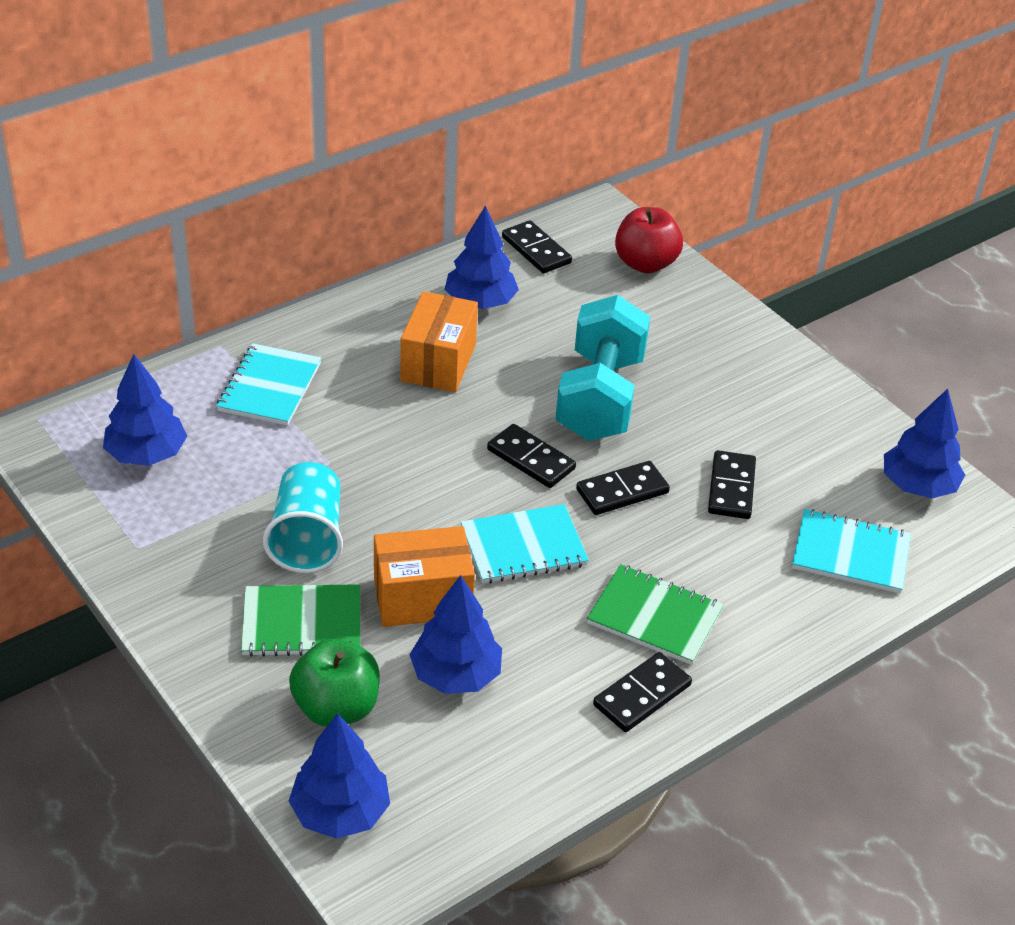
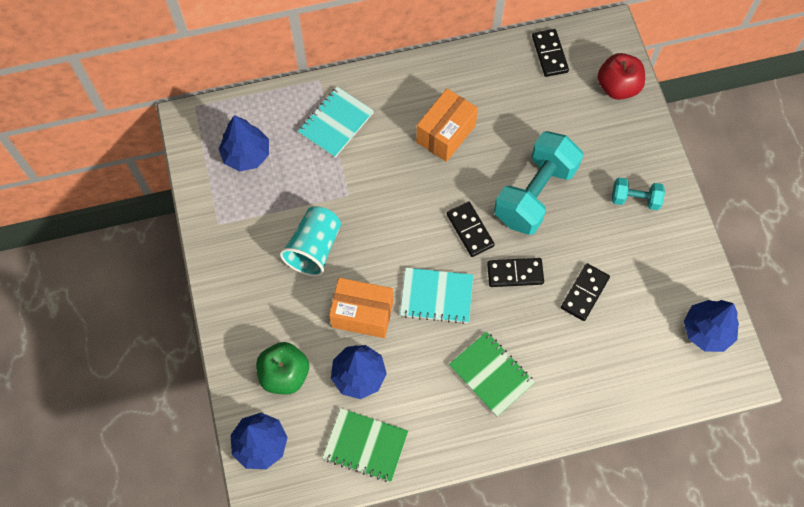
camera: 25 degrees right, 25 degrees up
green notebook [241,584,360,657] -> green notebook moved to [322,408,408,482]
blue tree [445,205,519,309] -> none
black domino [593,652,692,732] -> none
turquoise notebook [792,509,911,593] -> none
none -> turquoise dumbbell [612,178,665,210]

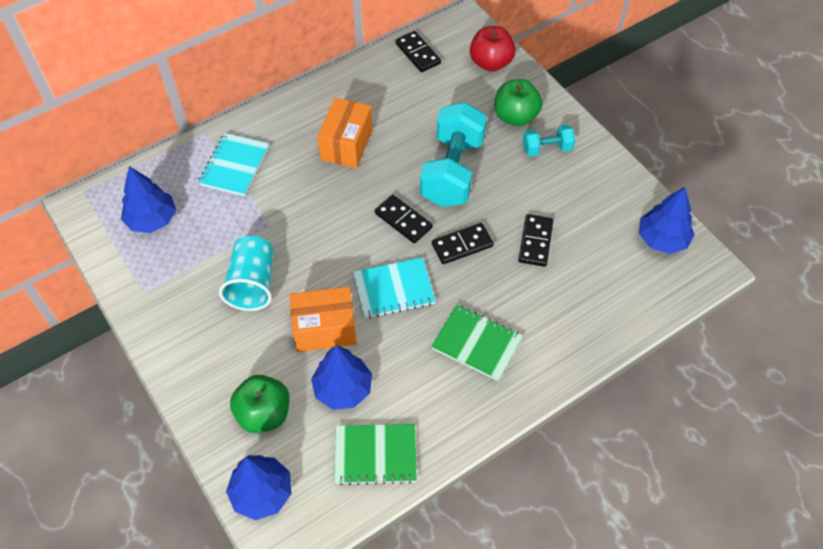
camera: 20 degrees left, 10 degrees down
none -> green apple [495,79,543,126]

